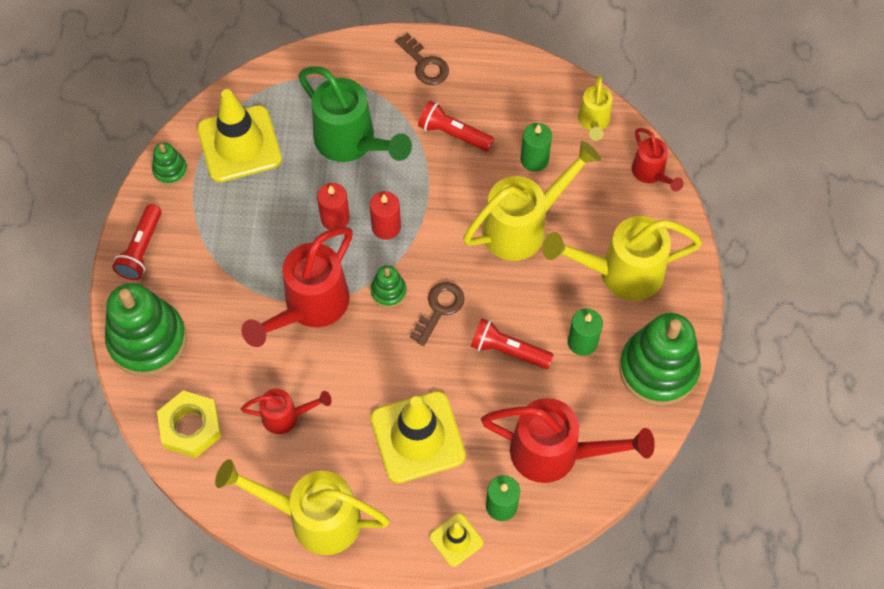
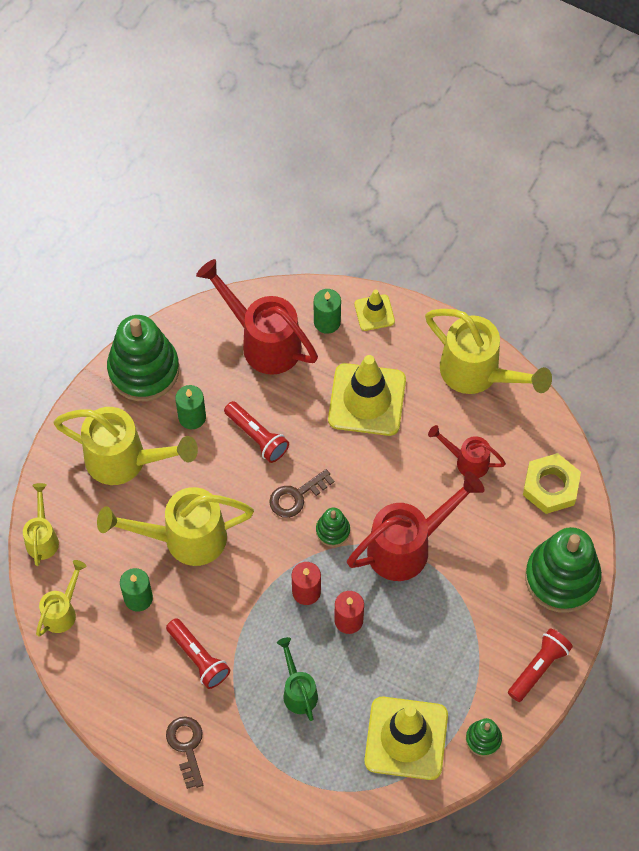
camera: 155 degrees left, 0 degrees up
green watering can [298,67,412,162] -> green watering can [277,637,318,721], size x0.54
red watering can [632,128,684,192] -> yellow watering can [23,483,59,566]

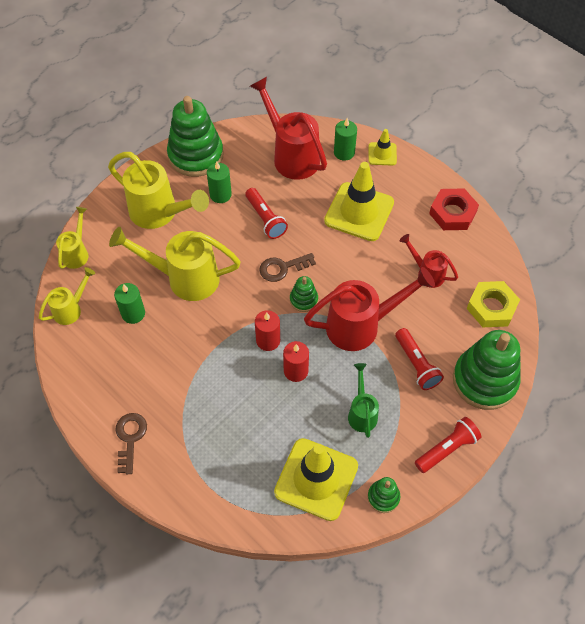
camera: 15 degrees right, 5 degrees down
red flashlight [166,618,230,689] -> red flashlight moved to [395,328,444,390]
green watering can [277,637,318,721] -> green watering can moved to [348,363,379,438]
yellow watering can [425,309,552,394] -> red nut [429,188,479,230]

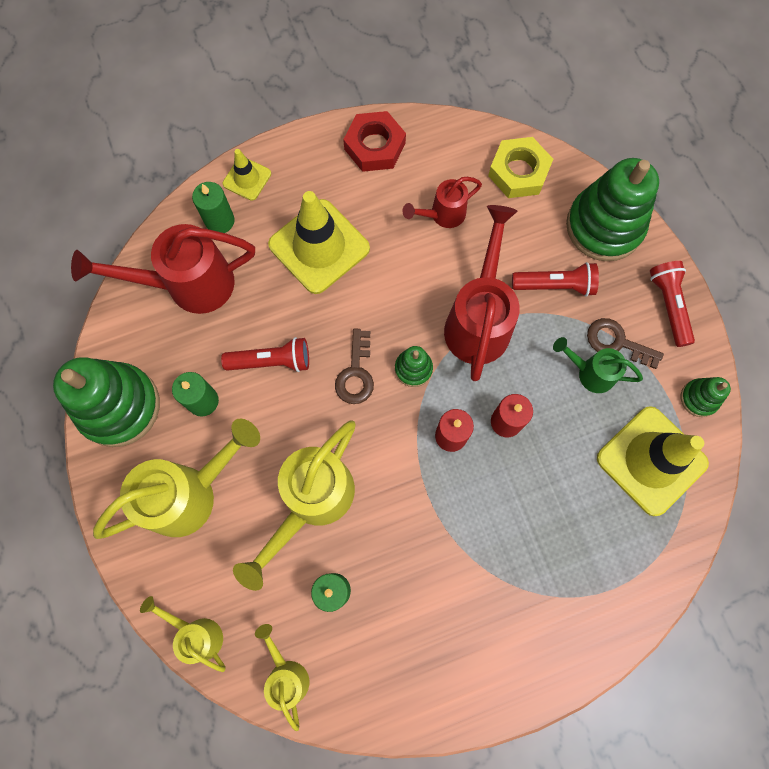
camera: 65 degrees left, 15 degrees up
brown key [116,413,147,474] -> brown key moved to [587,318,664,369]

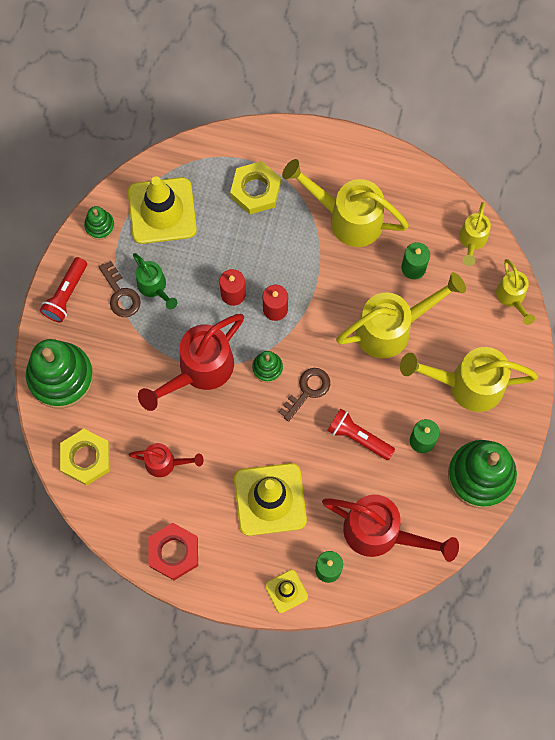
camera: 145 degrees left, 0 degrees up
red flashlight [512,262,599,297] -> none
none -> yellow nut [230,161,281,214]
none -> yellow watering can [282,159,409,247]

